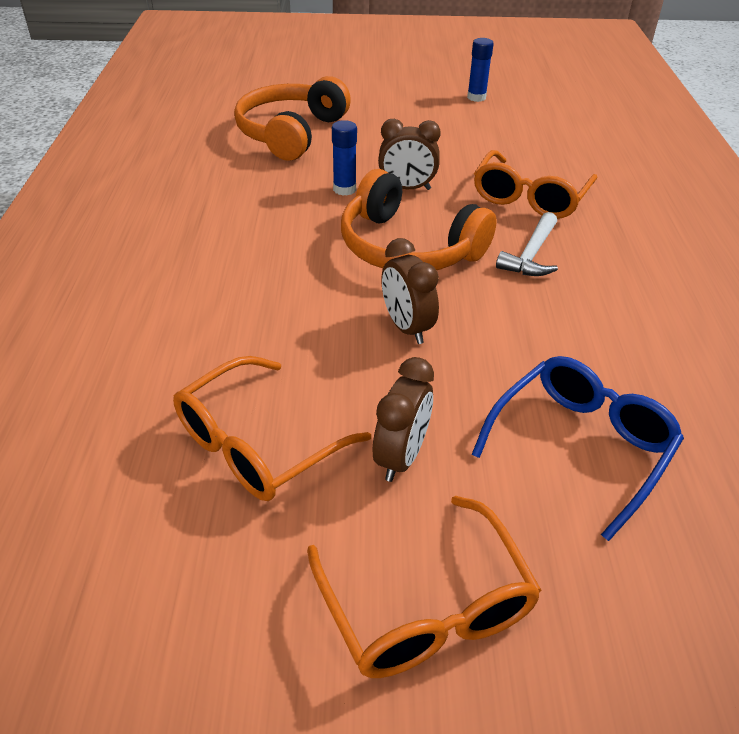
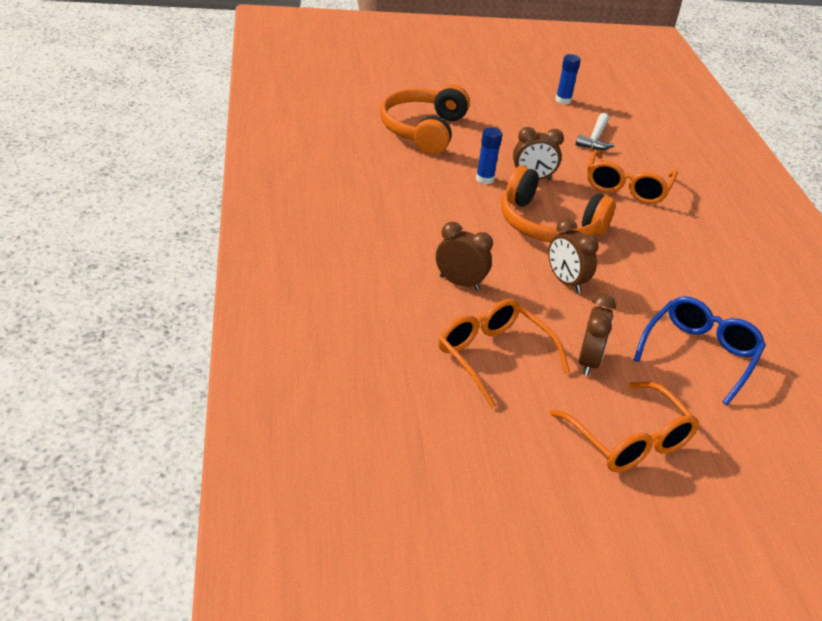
camera: 10 degrees left, 5 degrees down
orange glasses [173,356,371,501] -> orange glasses turned 105 degrees clockwise [438,299,570,408]
white hammer [496,212,558,276] -> white hammer moved to [576,113,614,150]
none -> brown clock [436,222,493,291]

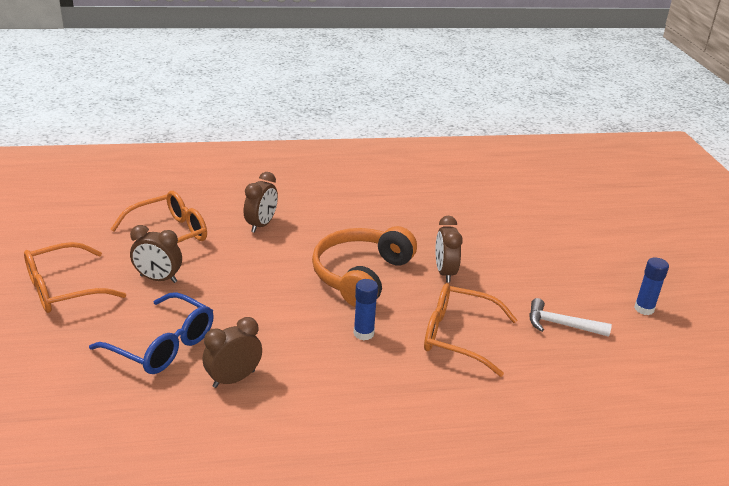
camera: 90 degrees right, 5 degrees down
orange headphones [380,85,470,155] -> none
blue glue stick [476,127,502,184] -> blue glue stick moved to [354,279,378,340]
brown clock [548,219,599,293] -> brown clock moved to [203,317,262,388]

